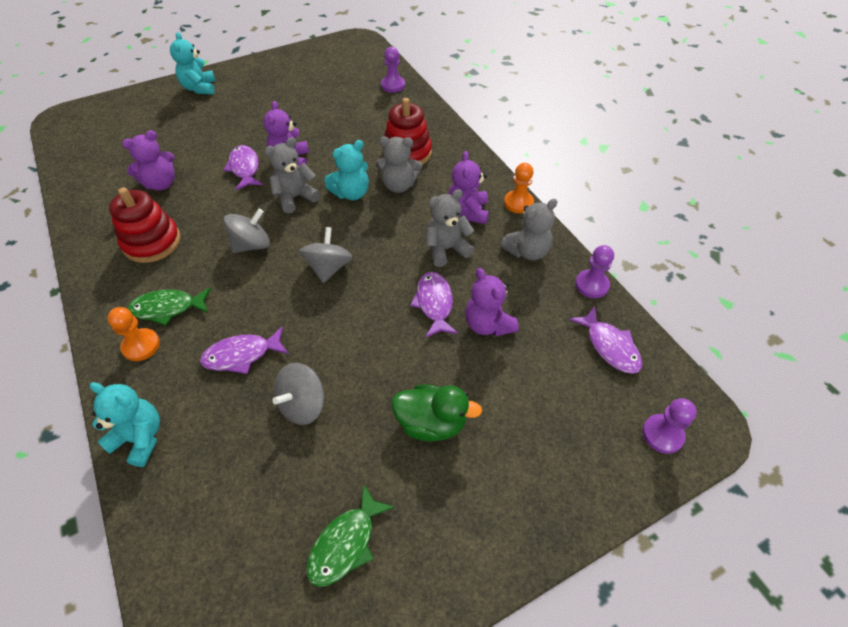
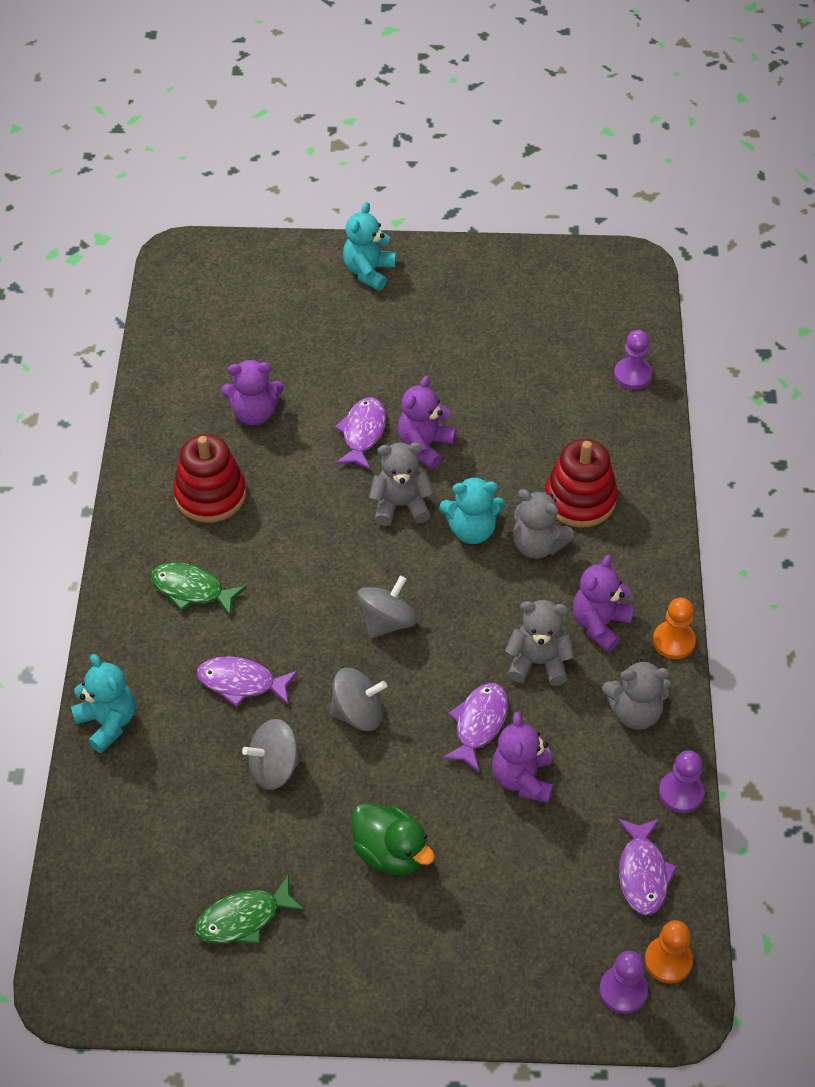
camera: 30 degrees right, 0 degrees up
orange pawn [107,307,160,361] -> orange pawn moved to [645,920,693,984]
grey spinning top [223,209,270,253] -> grey spinning top moved to [330,668,387,731]

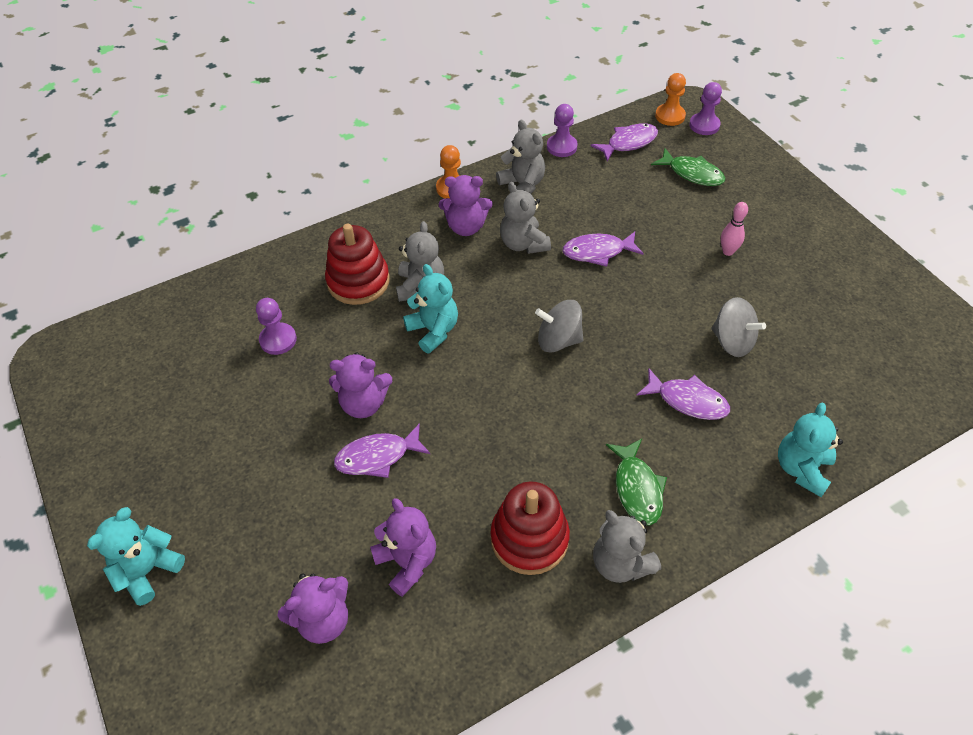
camera: 120 degrees left, 0 degrees up
green fish [195,874,305,944] -> green fish moved to [651,148,725,186]
purple fish [197,656,298,707] -> purple fish turned 45 degrees counterclockwise [636,369,730,420]
grey spinning top [330,668,387,731] -> none
turquoise teddy bear [343,202,396,291] -> turquoise teddy bear turned 135 degrees clockwise [87,507,185,606]
green duck [351,802,435,875] -> pink bowling pin [721,202,748,256]
grey teddy bear [369,443,434,526] -> grey teddy bear moved to [593,510,661,583]
purple teddy bear [492,712,553,803] -> purple teddy bear moved to [277,574,348,644]
purple pawn [614,330,652,390] -> purple pawn moved to [256,298,297,355]

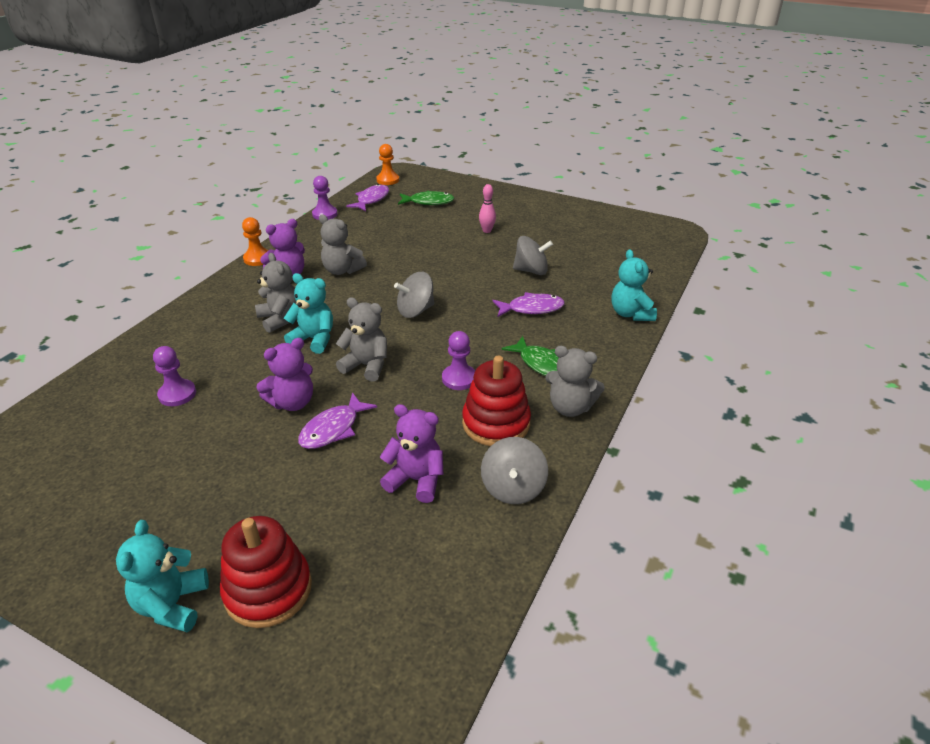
camera: 35 degrees left, 15 degrees down
purple teddy bear [277,574,348,644] -> none
red stacking toy [325,224,390,305] -> red stacking toy moved to [220,516,312,628]
grey teddy bear [496,120,545,193] -> grey teddy bear moved to [336,297,387,382]
purple fish [563,232,644,267] -> none
purple pawn [689,82,722,135] -> purple pawn moved to [442,331,475,390]
none -> grey spinning top [481,437,548,504]

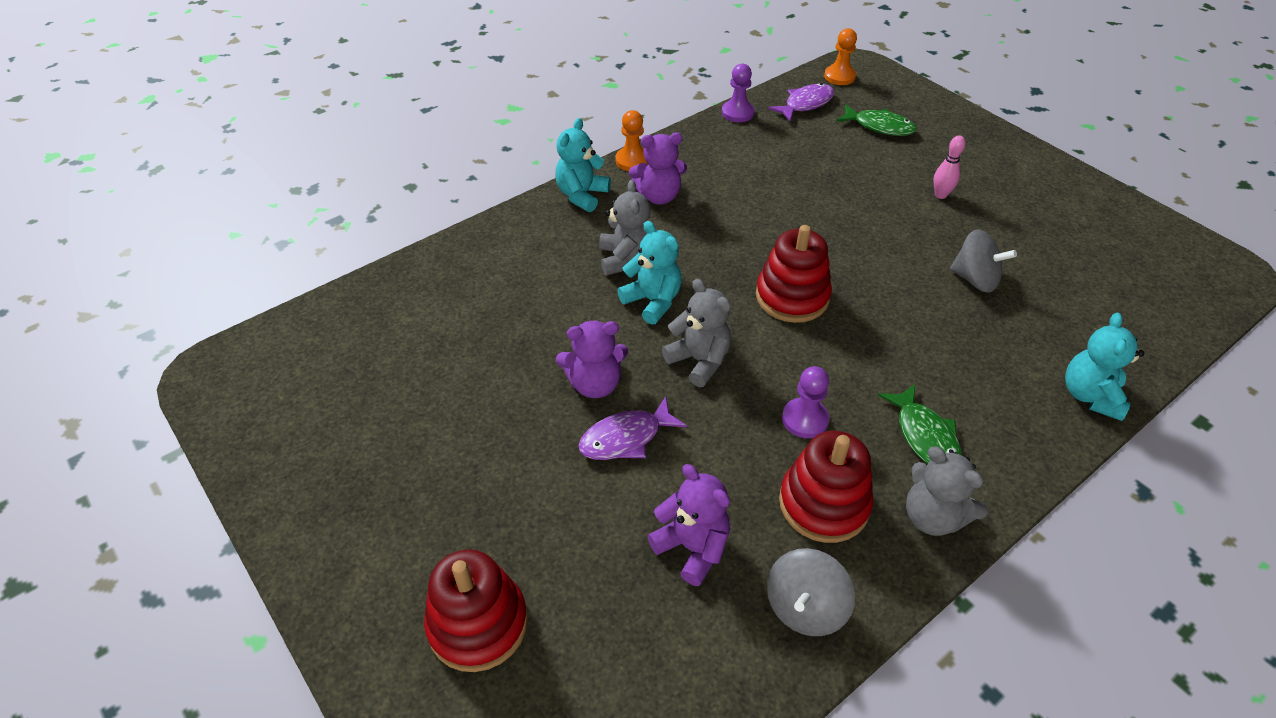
camera: 25 degrees right, 10 degrees up
turquoise teddy bear [116,520,209,632] -> turquoise teddy bear moved to [555,118,611,212]
purple pawn [153,346,196,406] -> none
grey teddy bear [319,214,367,275] -> none
grey spinning top [394,272,434,318] -> red stacking toy [756,225,832,323]
purple fish [492,292,565,317] -> none

